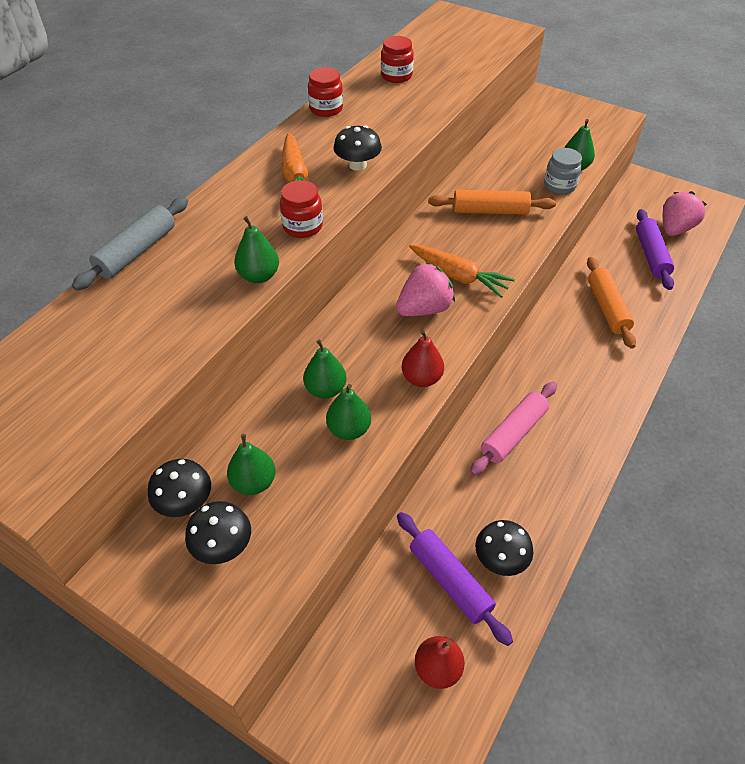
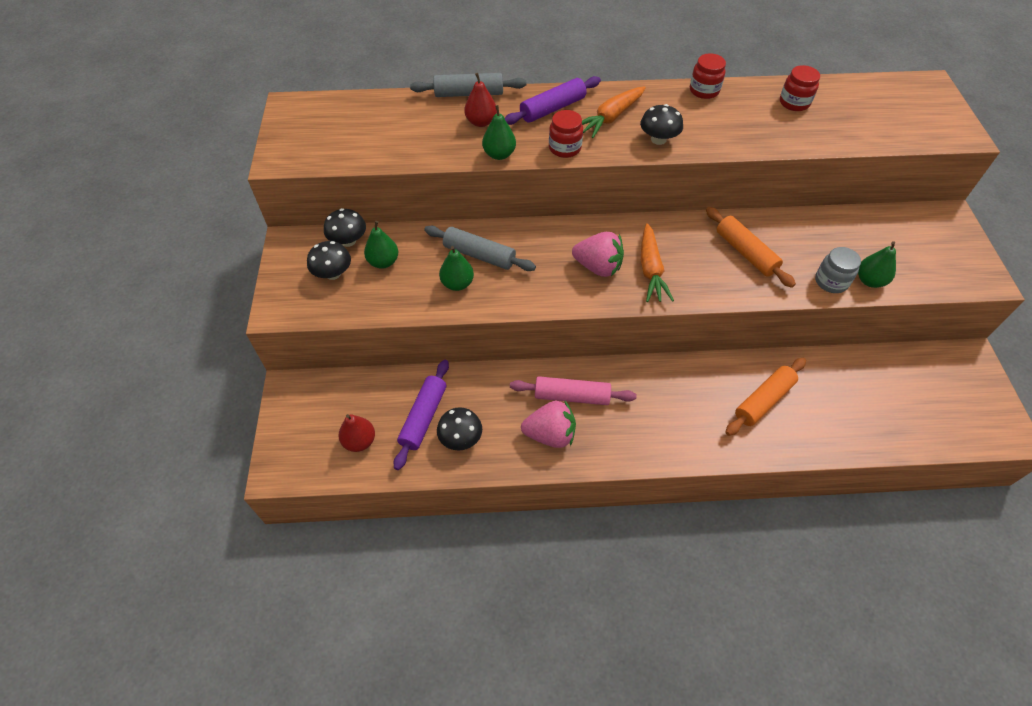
camera: 55 degrees right, 5 degrees up
green pear [303,340,347,399] -> grey rolling pin [424,226,536,271]
red pear [402,330,444,387] -> red pear moved to [464,73,497,127]
purple rolling pin [636,209,674,290] -> purple rolling pin moved to [505,76,601,125]
pink strawberry [663,191,707,236] -> pink strawberry moved to [521,401,576,448]

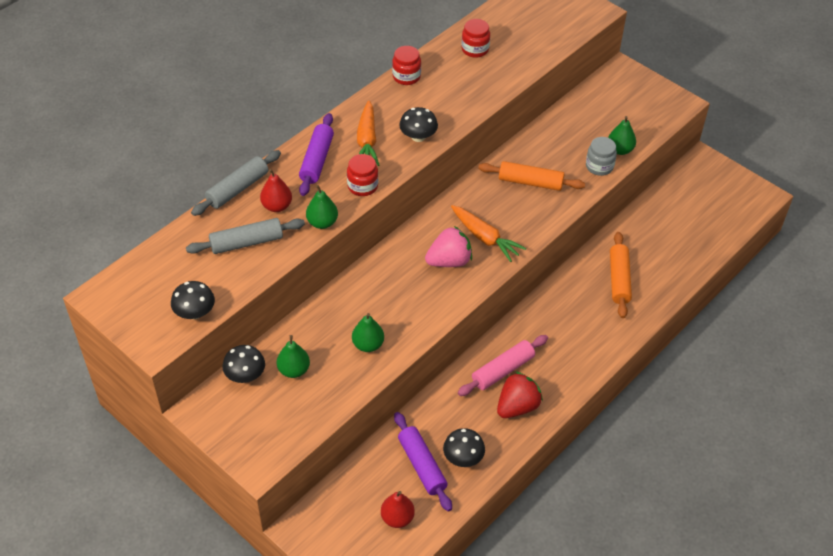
camera: 45 degrees left, 5 degrees down
black mushroom [307,241,351,280] -> black mushroom moved to [171,281,215,319]
grey rolling pin [424,226,536,271] -> grey rolling pin moved to [186,218,305,254]
pink strawberry [521,401,576,448] -> red strawberry [497,371,543,418]

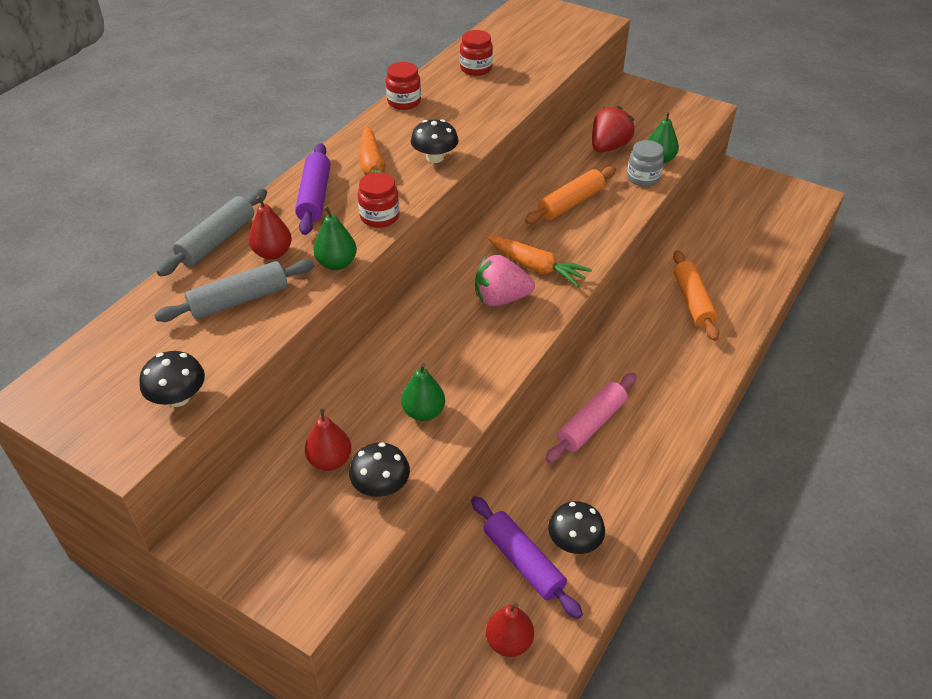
camera: 10 degrees left, 5 degrees down
black mushroom [222,345,265,383] -> black mushroom moved to [349,442,410,497]
green pear [277,335,310,378] -> red pear [305,408,352,471]
pink strawberry [425,226,472,267] -> pink strawberry turned 150 degrees counterclockwise [475,255,535,306]
orange rolling pin [478,161,585,191] -> orange rolling pin turned 45 degrees counterclockwise [525,166,616,224]
red strawberry [497,371,543,418] -> red strawberry moved to [592,105,635,152]

